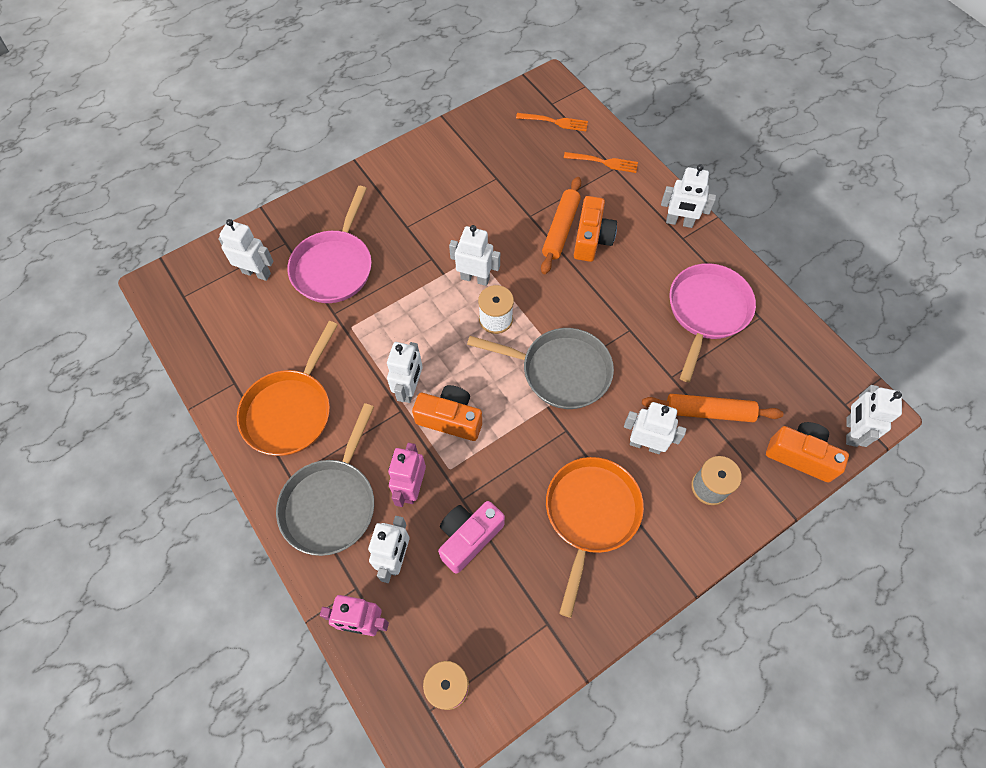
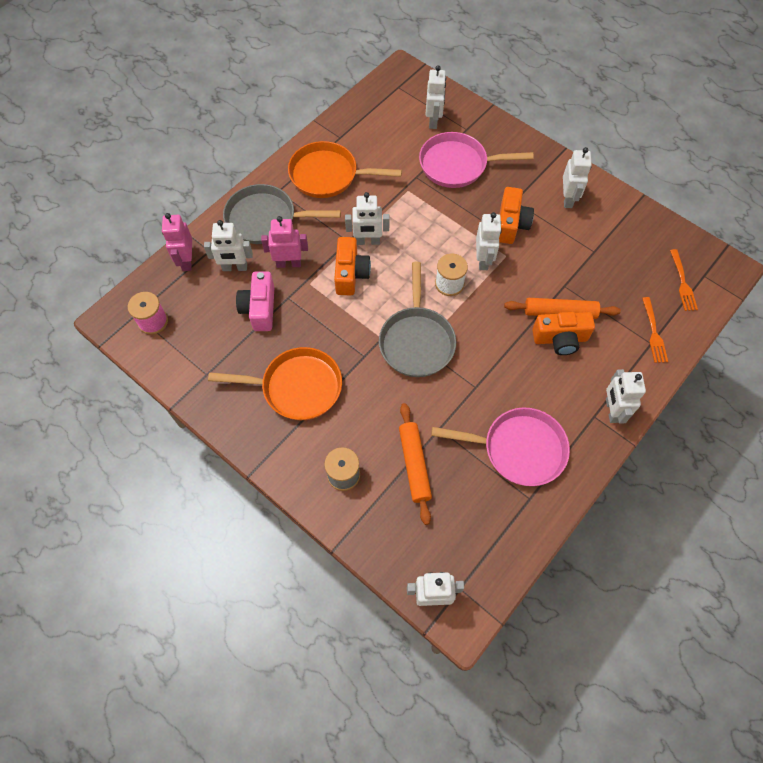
camera: 75 degrees right, 0 degrees up
pink camera [438,501,505,574] -> pink camera turned 120 degrees counterclockwise [236,271,274,331]
white robot [624,402,686,454] -> white robot moved to [563,147,592,208]
orange camera [766,422,849,482] -> orange camera moved to [499,187,534,244]

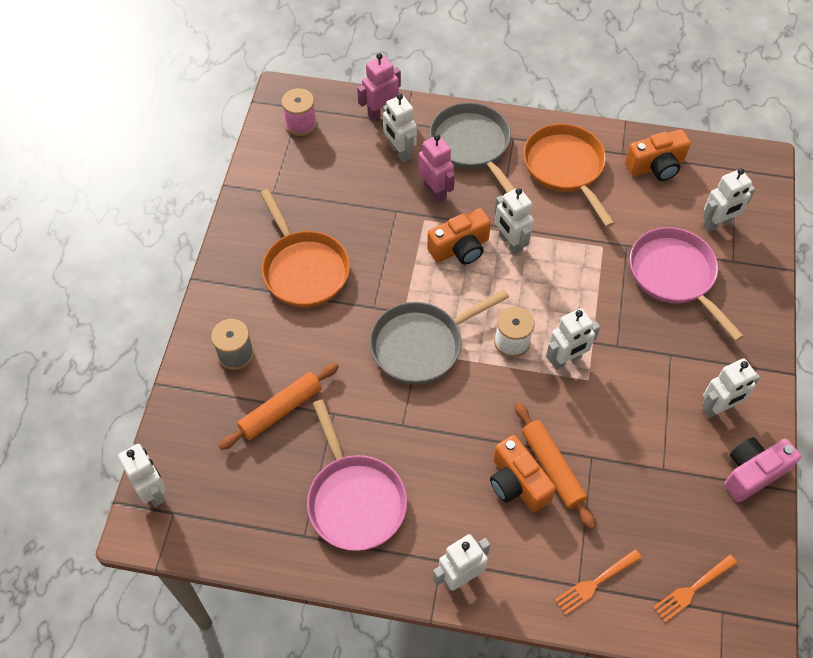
camera: 60 degrees right, 5 degrees down
pink camera [236,271,274,331] -> pink camera moved to [724,437,801,502]
orange camera [499,187,534,244] -> orange camera moved to [625,129,691,181]

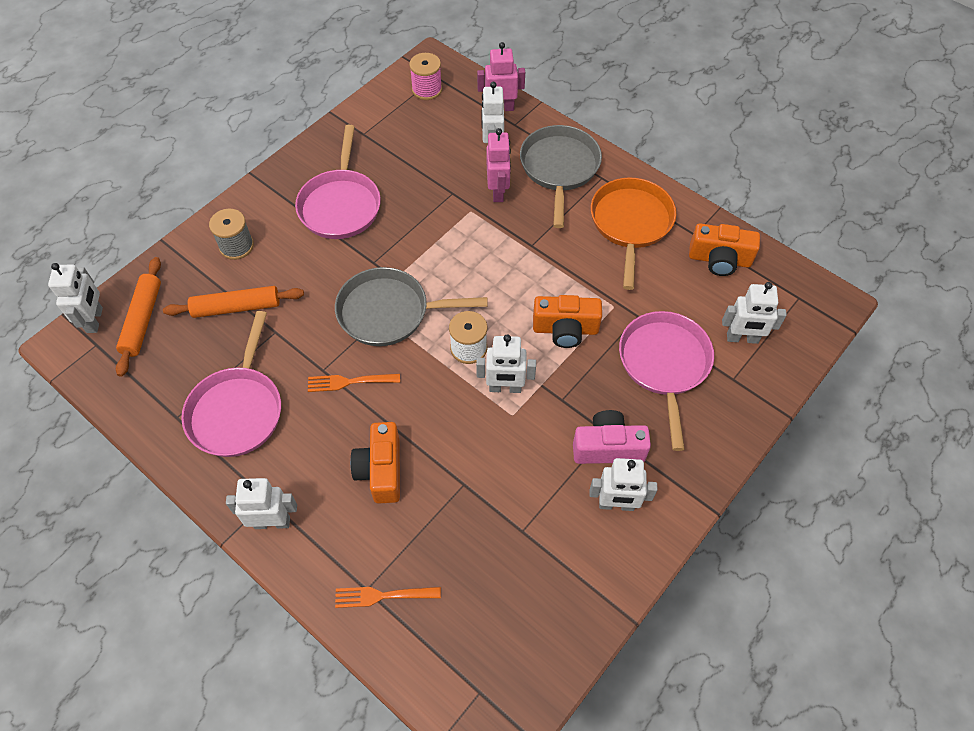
camera: 30 degrees right, 0 degrees up
orange pan [260,189,350,307] -> pink pan [295,125,381,239]
orange camera [427,208,491,265] -> orange camera moved to [533,295,602,348]
white robot [494,188,534,255] -> none
orange rolling pin [515,402,596,529] -> orange rolling pin moved to [116,257,161,377]
orange fork [653,555,737,622] -> orange fork moved to [308,374,400,392]
pink camera [724,437,801,502] -> pink camera moved to [573,410,651,464]

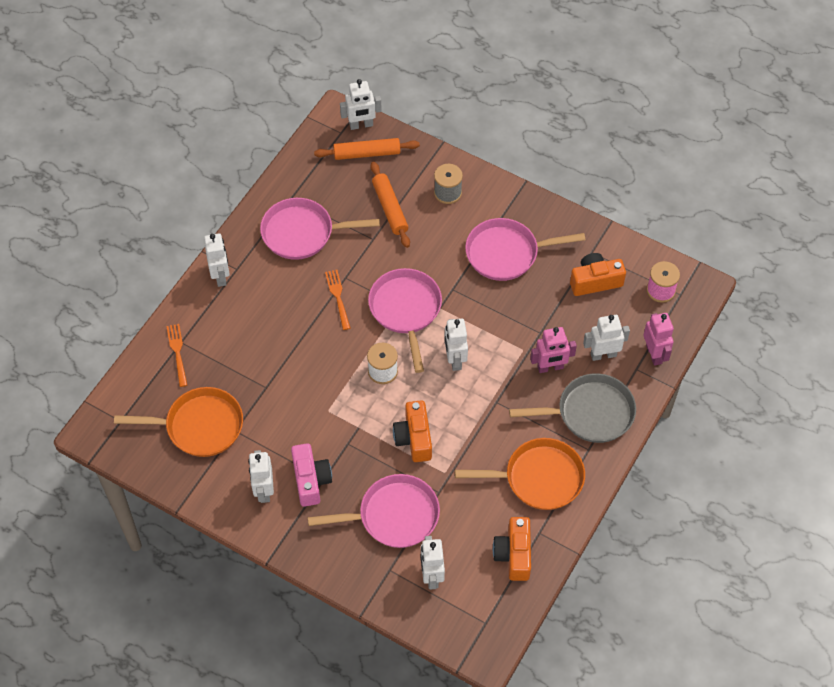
camera: 80 degrees right, 0 degrees up
grey pan [335,267,488,346] -> pink pan [368,268,442,373]
orange camera [350,422,400,504] -> orange camera moved to [570,253,626,296]
white robot [476,334,536,393] -> white robot moved to [444,319,468,371]
none -> orange pan [114,387,243,457]

